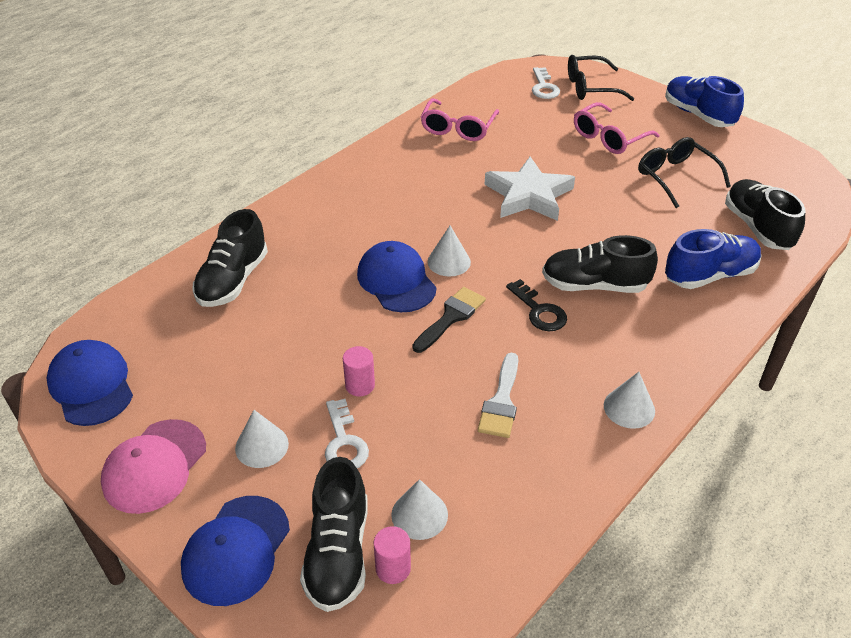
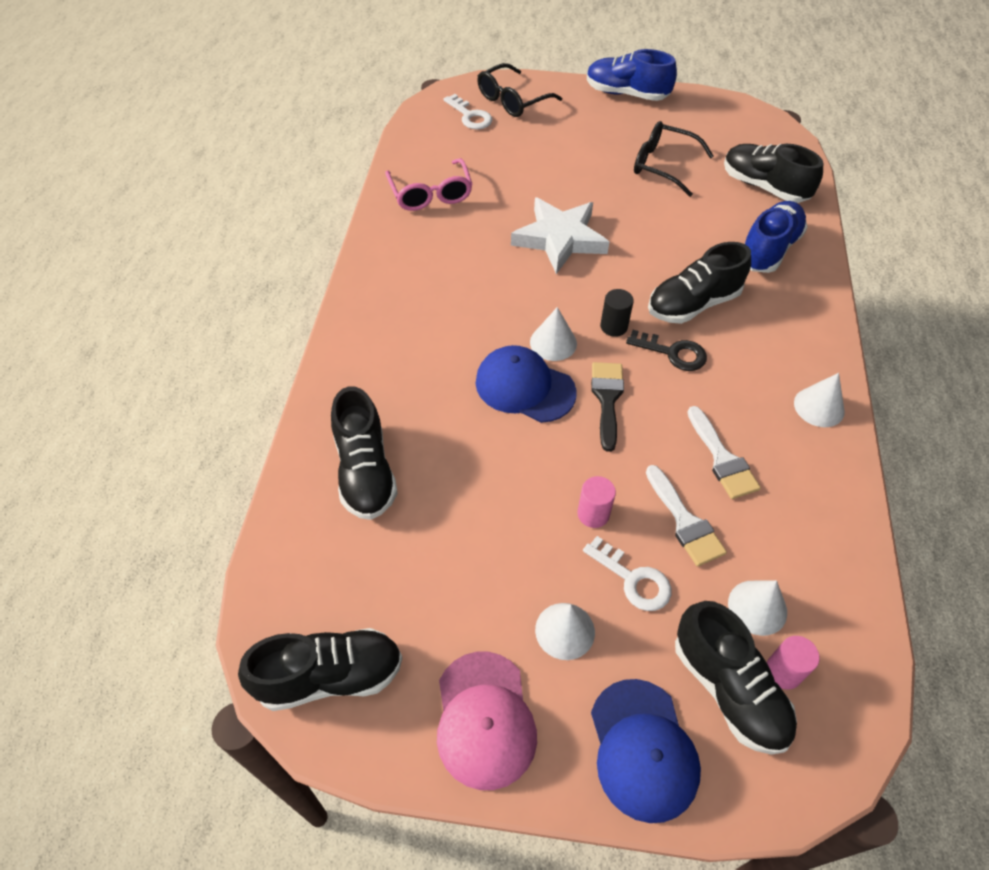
camera: 35 degrees left, 10 degrees up
blue cap [47,340,133,426] -> black shoe [238,628,402,711]
pink glasses [574,102,660,154] -> none
none -> black cylinder [600,289,634,337]
none -> white brush [646,465,727,567]

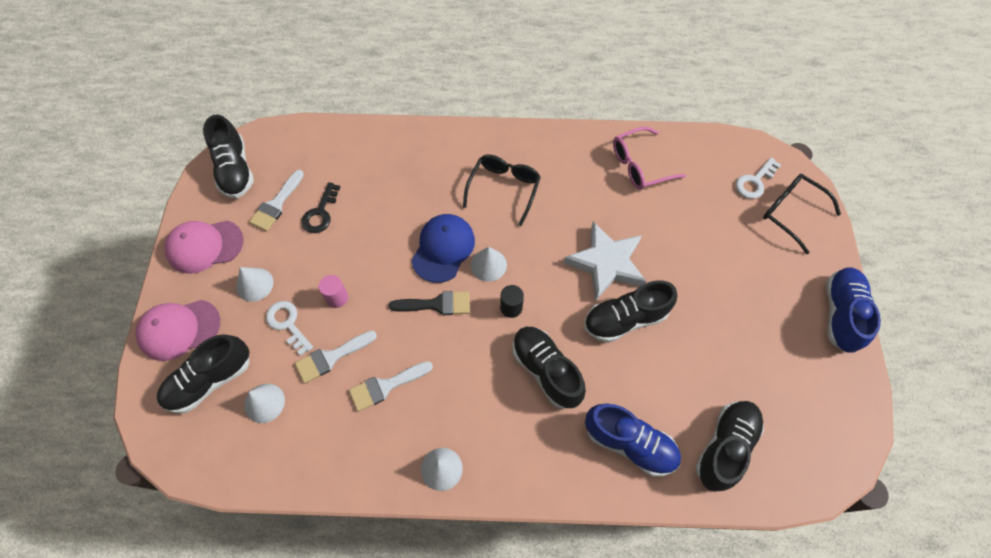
camera: 85 degrees right, 10 degrees up
black shoe [331,387,398,520] -> black shoe moved to [584,280,677,343]
white key [583,536,671,611] -> white key turned 105 degrees clockwise [266,301,313,356]
blue cap [591,679,701,823] -> pink cap [135,300,220,361]
black key [626,330,707,371] -> black key moved to [302,182,341,233]
black glasses [634,121,714,197] -> black glasses moved to [463,155,541,226]
pink cylinder [767,636,820,690] -> none
none -> white brush [249,170,304,231]

